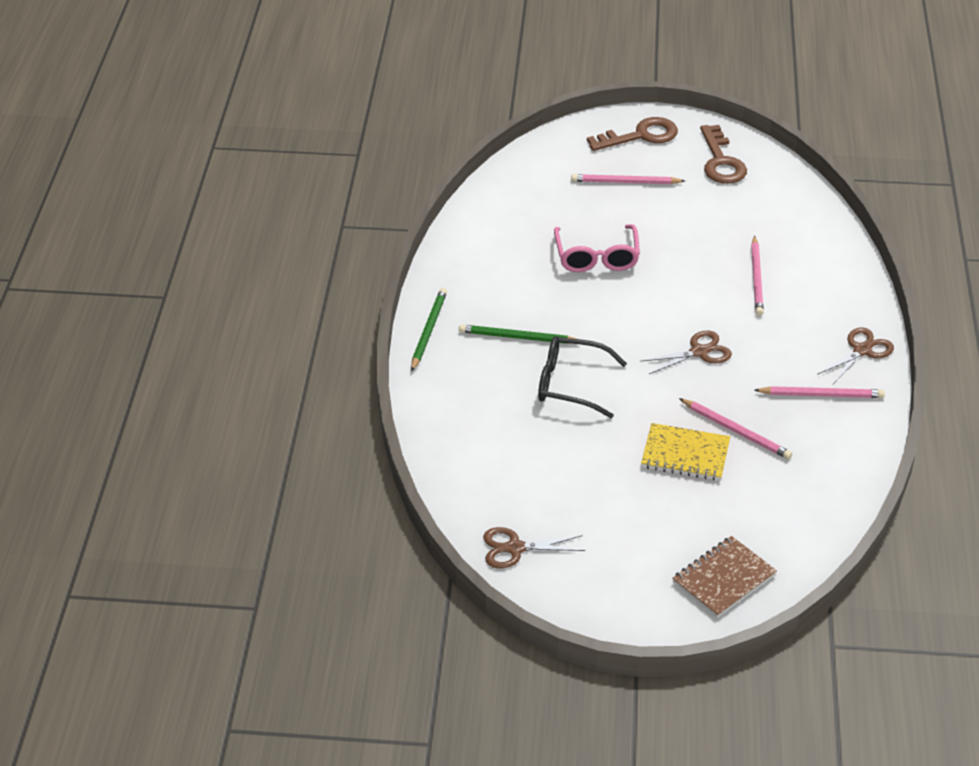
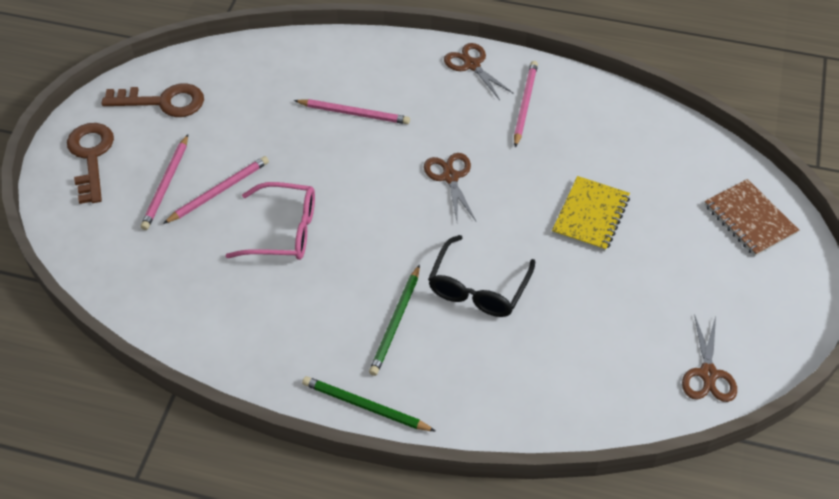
camera: 80 degrees left, 10 degrees up
pink pencil [679,398,792,459] -> pink pencil moved to [163,156,269,224]

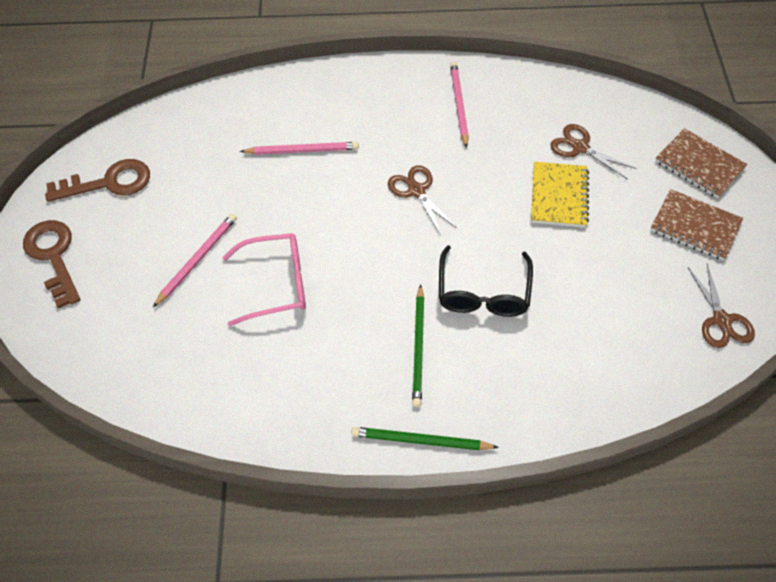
camera: 15 degrees left, 5 degrees up
pink pencil [140,134,188,230] -> none
brown scissors [444,43,514,100] -> brown scissors moved to [550,124,637,179]
none -> brown notebook [651,189,743,261]

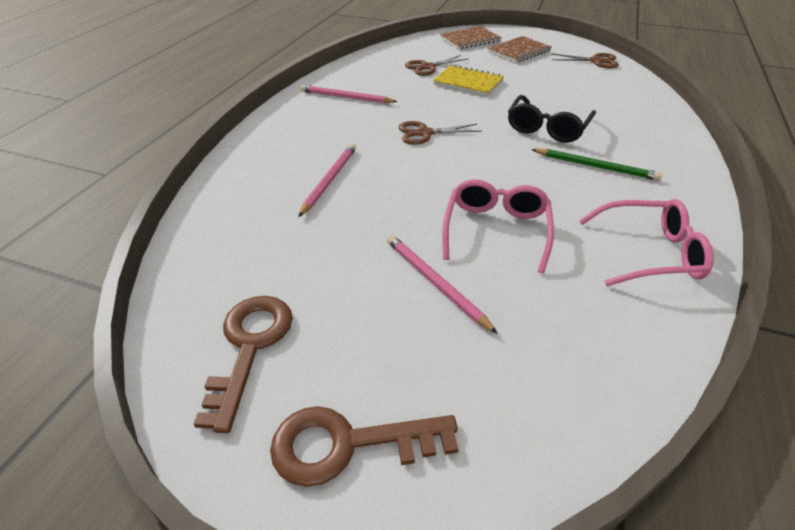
camera: 70 degrees left, 15 degrees down
green pencil [351,427,499,450] -> none
black glasses [439,245,533,317] -> black glasses turned 90 degrees clockwise [508,95,596,143]
none -> pink glasses [579,199,714,286]

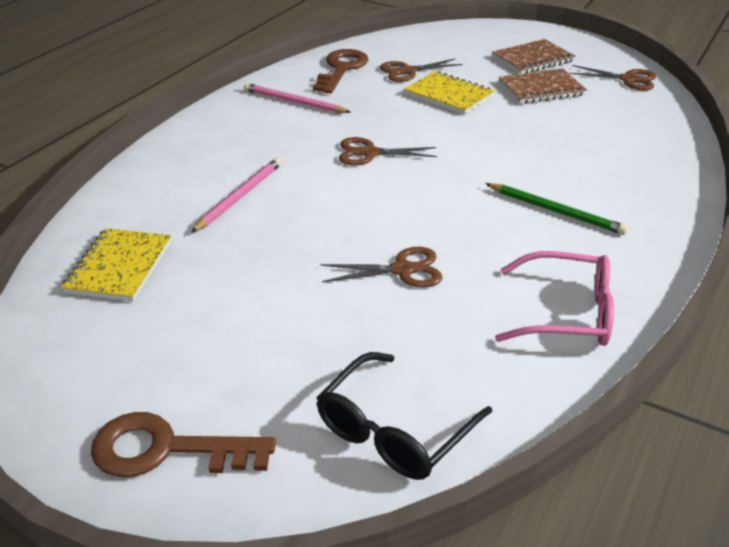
camera: 10 degrees right, 5 degrees down
brown key [194,296,293,433] -> brown key moved to [313,49,369,93]
pink pencil [387,235,498,334] -> none
brown notebook [440,26,502,50] -> brown notebook moved to [499,68,587,104]
pink glasses [442,180,554,273] -> brown scissors [320,247,443,288]
black glasses [508,95,596,143] -> black glasses moved to [316,352,492,480]
none -> yellow notebook [61,228,171,302]

